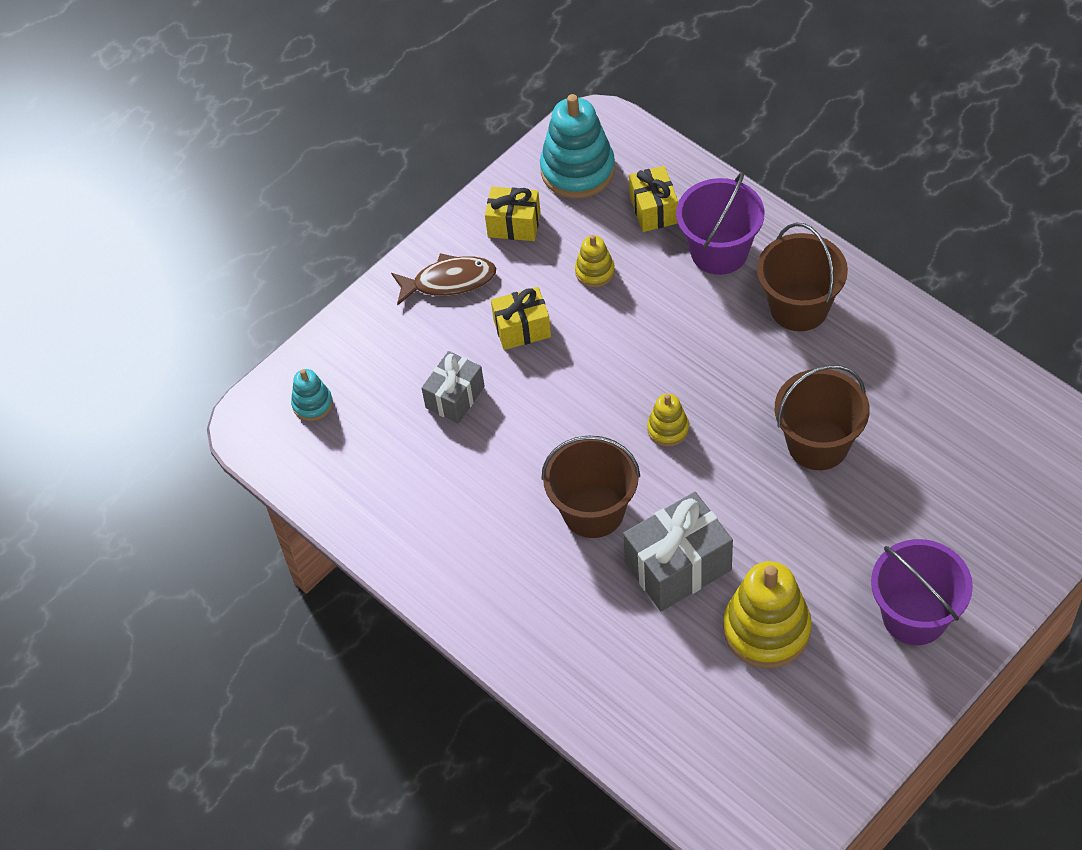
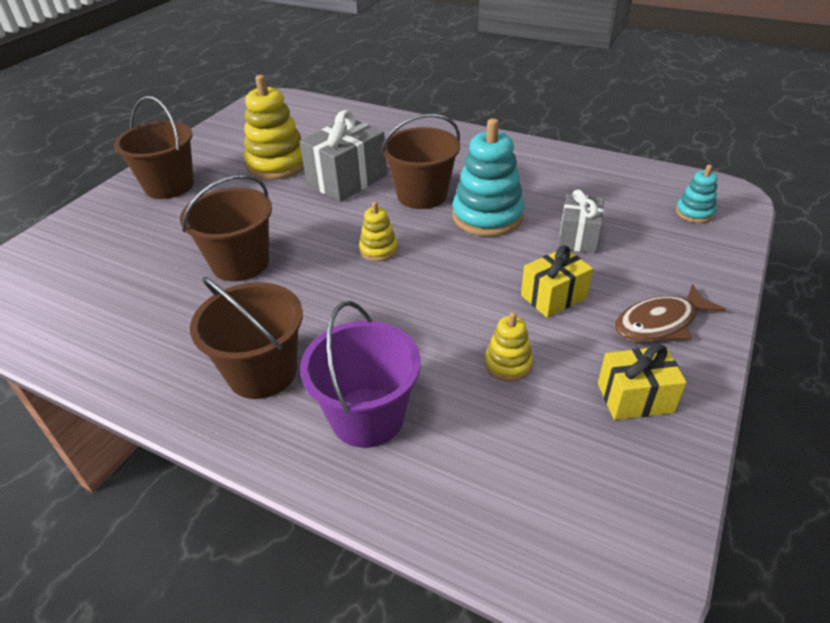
camera: 160 degrees right, 15 degrees down
turquoise stacking toy [540,94,615,199] -> turquoise stacking toy moved to [453,118,525,236]
yellow gift [629,166,678,232] -> none
purple bucket [871,539,973,645] -> brown bucket [114,96,194,199]

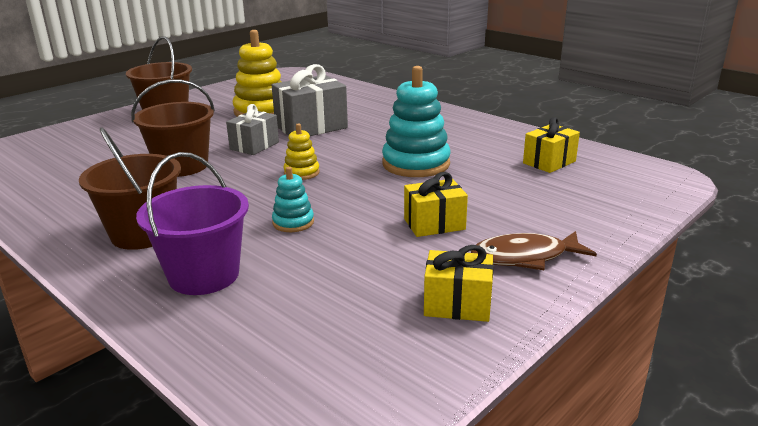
camera: 15 degrees right, 15 degrees down
brown bucket [381,113,460,209] -> none
yellow stacking toy [485,312,533,382] -> none
grey gift [558,189,604,253] -> grey gift moved to [226,104,279,155]
turquoise stacking toy [676,165,718,223] -> turquoise stacking toy moved to [272,167,314,232]
none -> yellow gift [523,117,580,173]

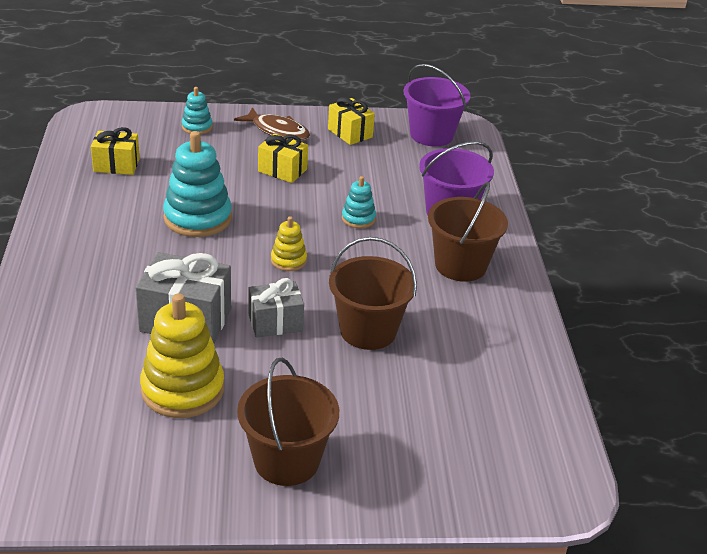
camera: 140 degrees left, 10 degrees up
none -> turquoise stacking toy [182,87,213,134]
none -> purple bucket [403,64,470,146]

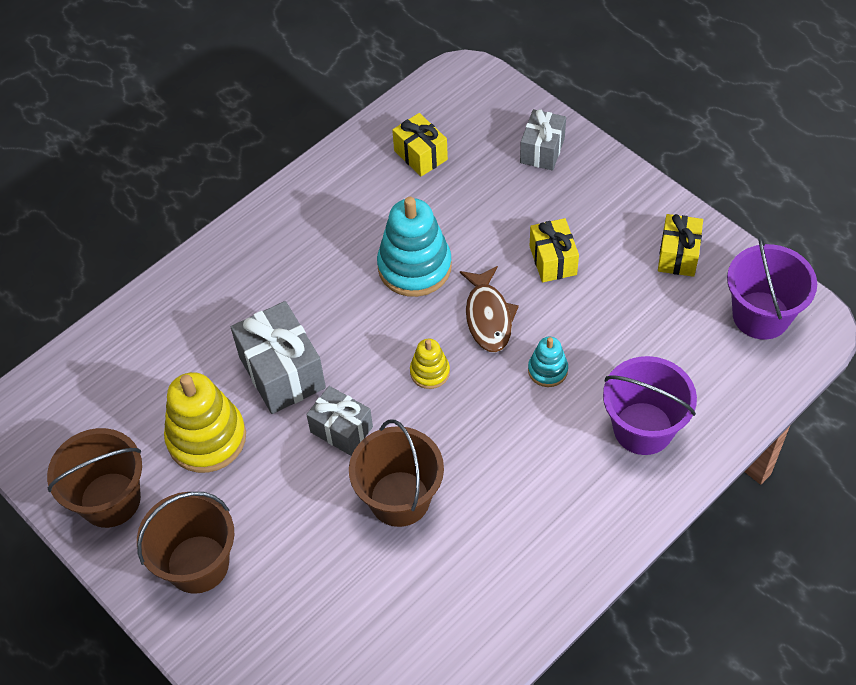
camera: 55 degrees right, 20 degrees up
turquoise stacking toy [182,87,213,134] -> grey gift [520,109,566,170]
brown fish [234,107,310,141] -> brown fish moved to [460,266,519,352]
brown bucket [428,182,508,282] -> brown bucket moved to [47,428,142,528]

